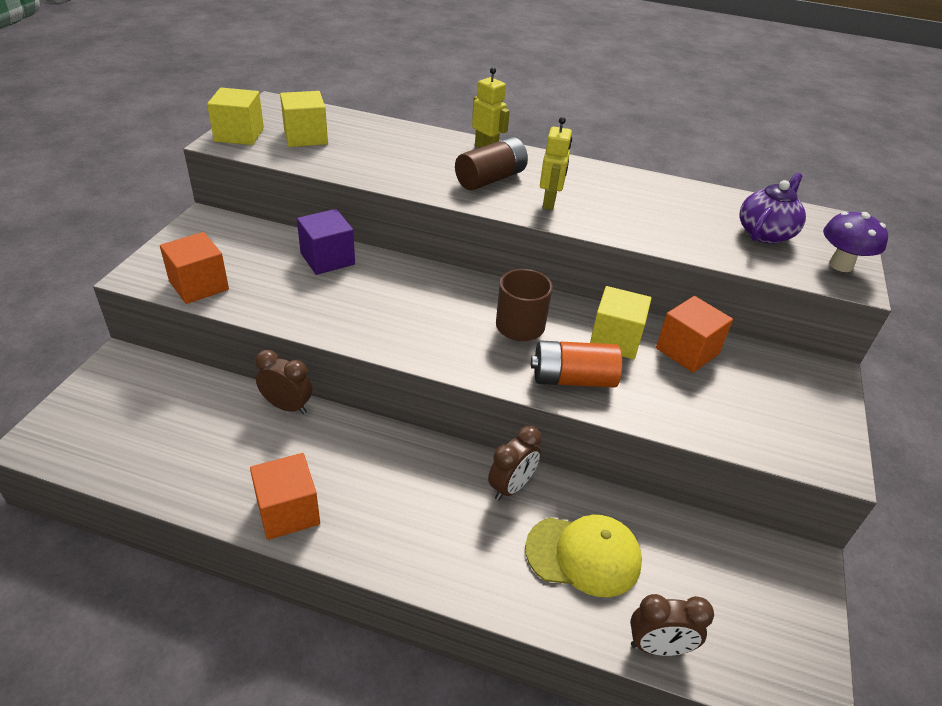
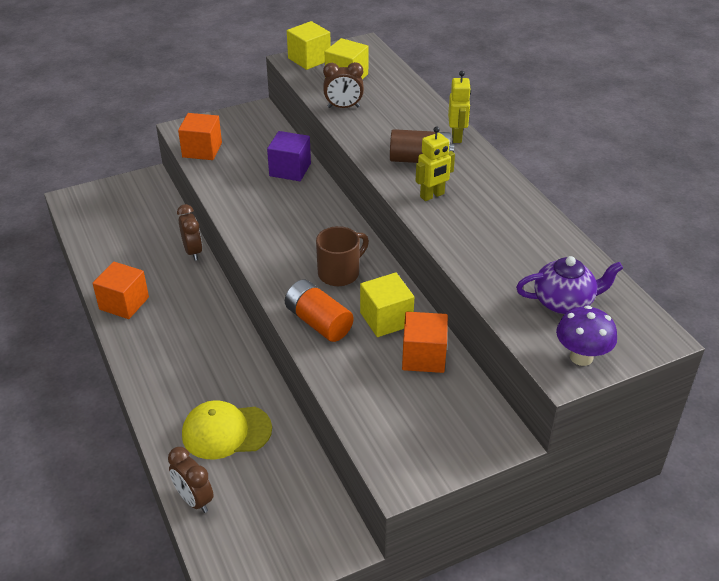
camera: 50 degrees right, 0 degrees up
brown clock [488,426,542,501] -> brown clock moved to [323,62,364,108]
yellow cap [525,515,642,597] -> yellow cap turned 120 degrees clockwise [182,400,272,459]

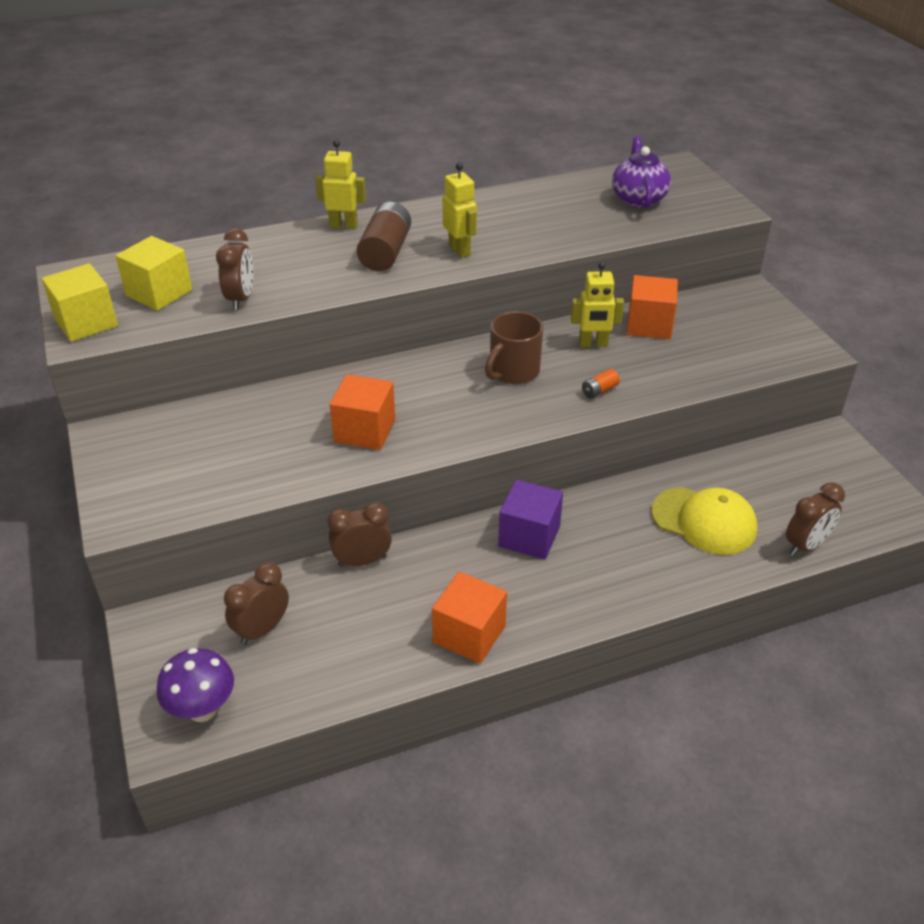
camera: 85 degrees left, 0 degrees up
orange cube [178,113,222,160] -> orange cube moved to [330,374,395,450]
yellow cap [182,400,272,459] -> yellow cap turned 60 degrees counterclockwise [651,487,757,555]
purple cube [267,131,311,181] -> purple cube moved to [498,480,563,559]
orange battery [285,280,354,342] -> orange battery [582,369,620,399], size x0.46
brown mug [316,226,369,286] -> brown mug turned 105 degrees counterclockwise [485,311,543,384]
yellow cube [360,272,414,337] -> yellow robot [571,262,624,347]
purple mushroom [556,305,617,366] -> purple mushroom moved to [157,648,234,722]
none -> brown clock [224,562,289,645]

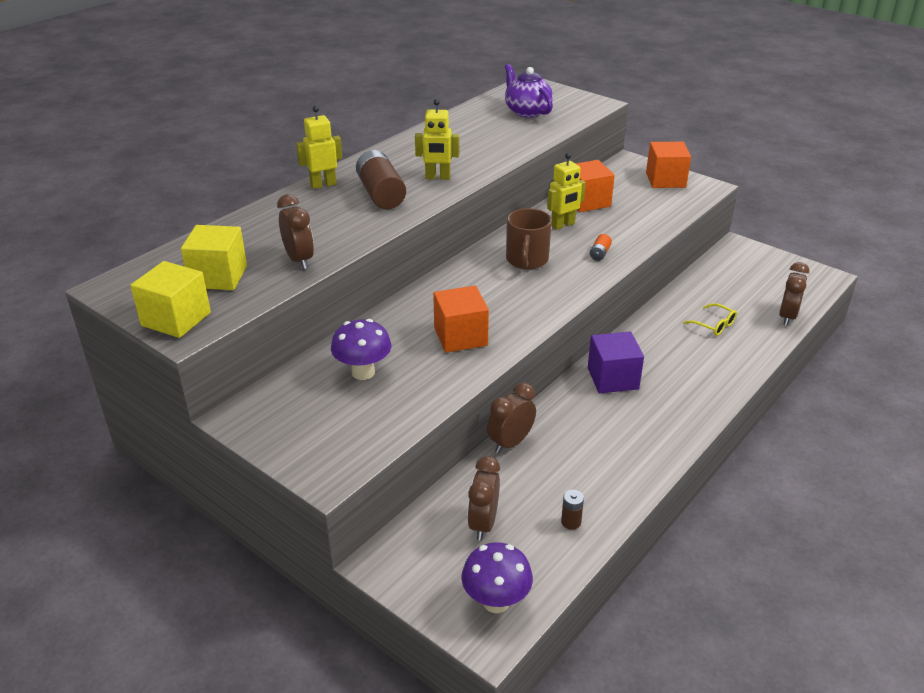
camera: 30 degrees left, 5 degrees down
orange cube [432,572,507,664] -> orange cube moved to [646,142,691,188]
yellow robot [442,163,477,258] -> yellow robot turned 150 degrees clockwise [415,99,459,180]
yellow cap [651,487,757,555] -> yellow glasses [683,303,737,336]
none -> purple mushroom [331,319,391,380]
none -> brown battery [561,490,584,530]

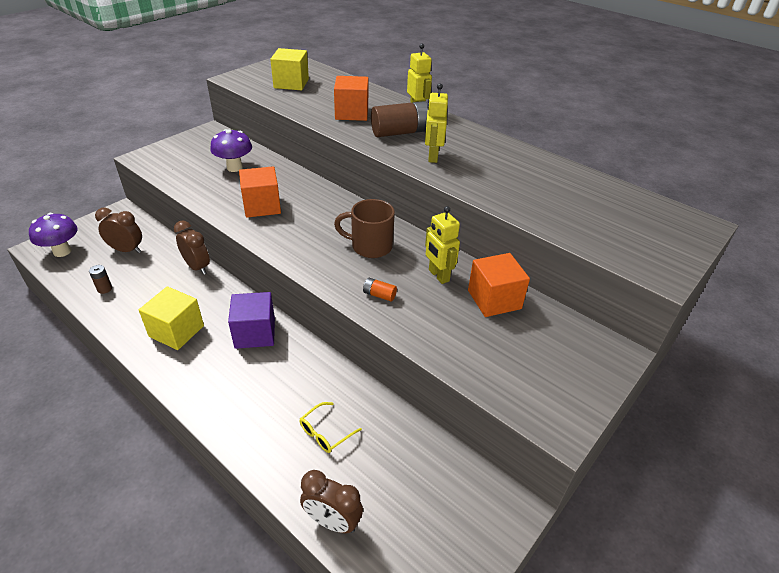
camera: 90 degrees right, 5 degrees up
yellow cube [130,261,211,338] -> yellow cube moved to [139,286,204,350]
brown clock [277,194,314,269] -> none
purple teapot [505,64,553,118] -> none
orange cube [646,142,691,188] -> orange cube moved to [334,76,369,121]

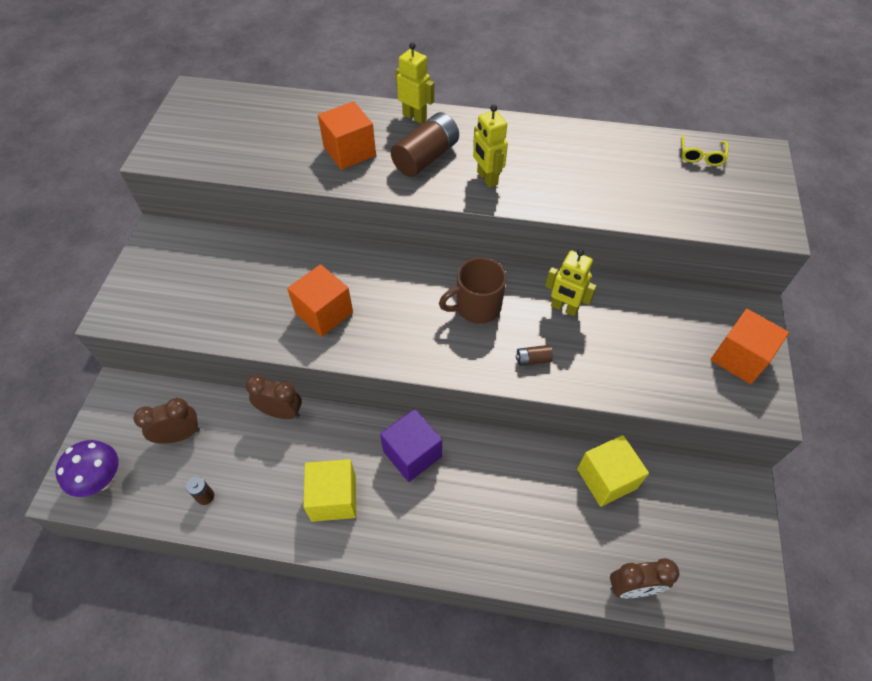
camera: 30 degrees left, 15 degrees up
purple mushroom [210,129,252,172] -> none
yellow cube [270,48,309,90] -> yellow cube moved to [577,435,649,507]
yellow glasses [300,402,362,453] -> yellow glasses moved to [681,135,728,166]
orange battery [363,278,397,302] -> brown battery [516,345,553,366]
orange cube [468,253,530,317] -> orange cube moved to [711,309,789,384]

